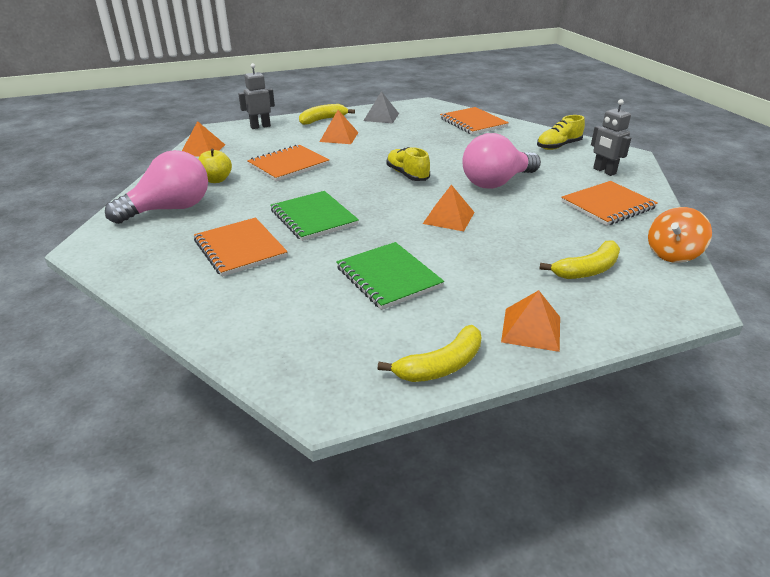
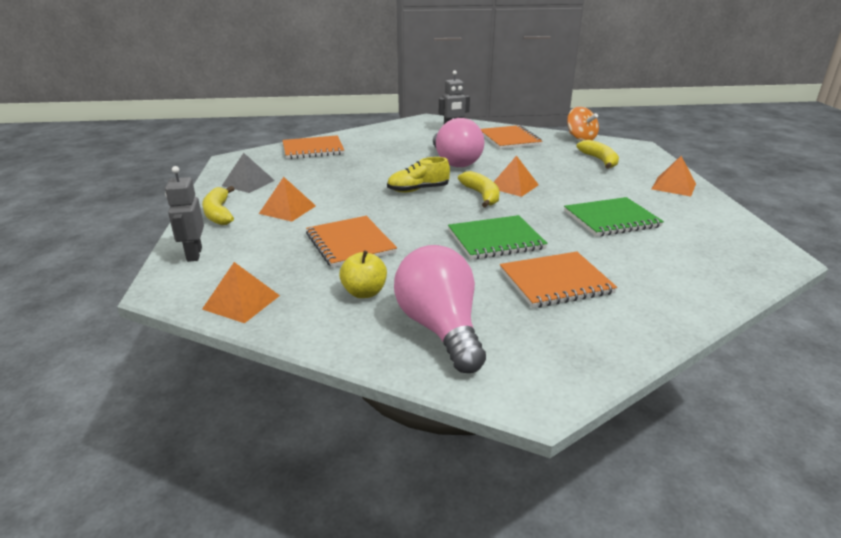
camera: 75 degrees left, 5 degrees down
yellow banana [377,325,482,382] -> yellow banana moved to [458,171,500,208]
yellow shoe [537,115,585,150] -> none

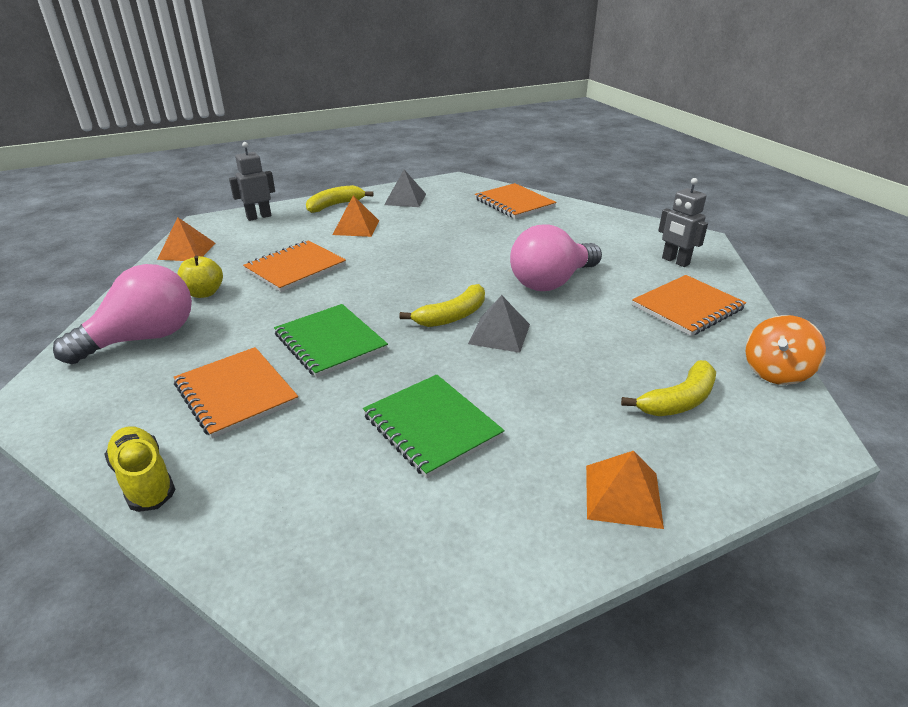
camera: 70 degrees right, 5 degrees up
yellow shoe [387,157,450,192] -> yellow shoe moved to [104,426,175,512]
orange pyramid [494,155,539,197] -> grey pyramid [468,295,530,353]

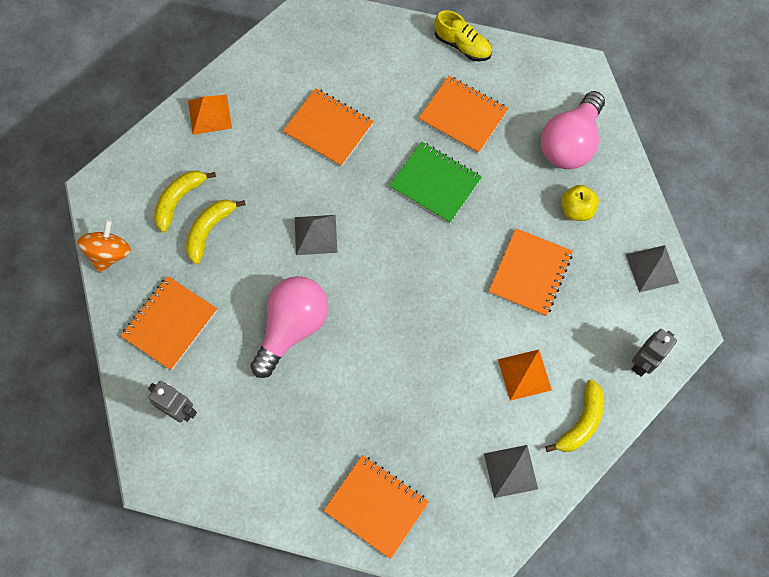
camera: 160 degrees right, 35 degrees up
orange pyramid [157,217,216,261] -> grey pyramid [626,245,679,292]
green notebook [363,374,505,478] -> orange notebook [283,88,374,167]
yellow banana [399,284,485,327] -> yellow banana moved to [186,200,246,264]

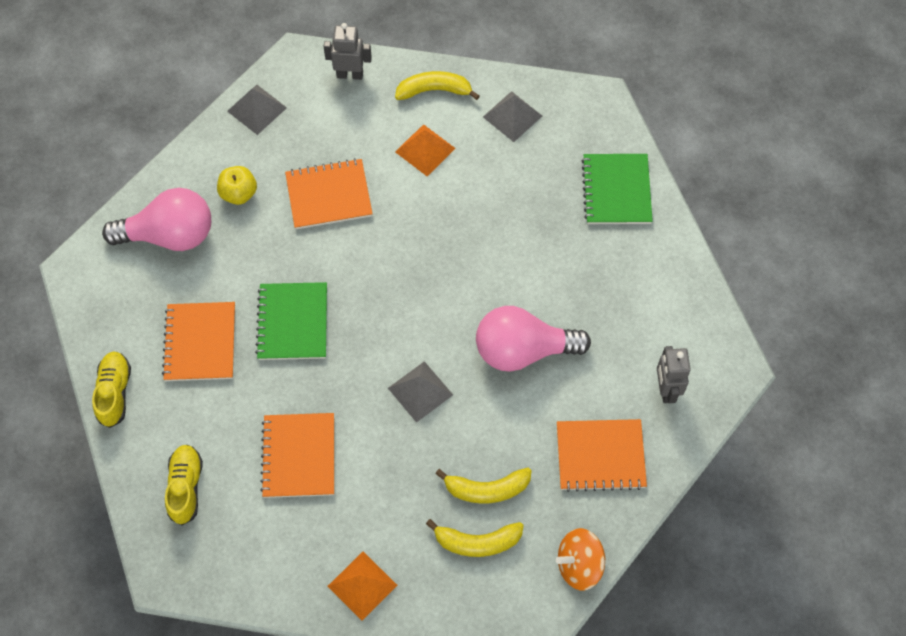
camera: 125 degrees left, 5 degrees down
orange notebook [324,455,429,559] -> green notebook [582,154,653,224]
none -> yellow shoe [165,445,203,525]

